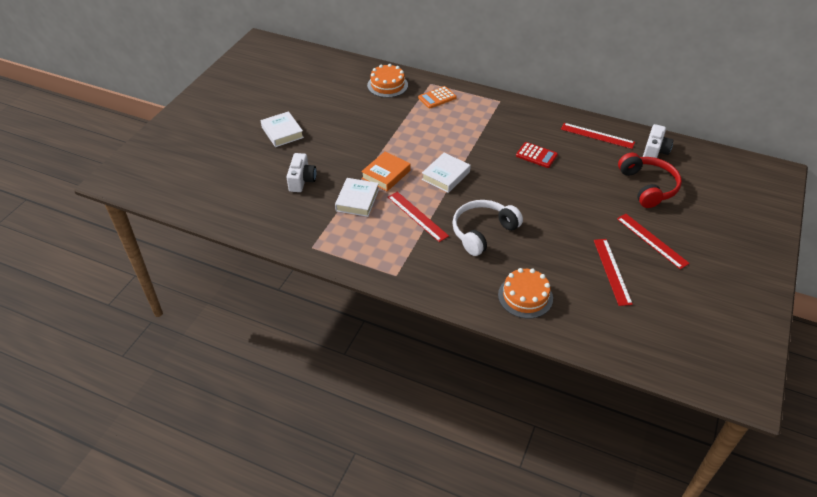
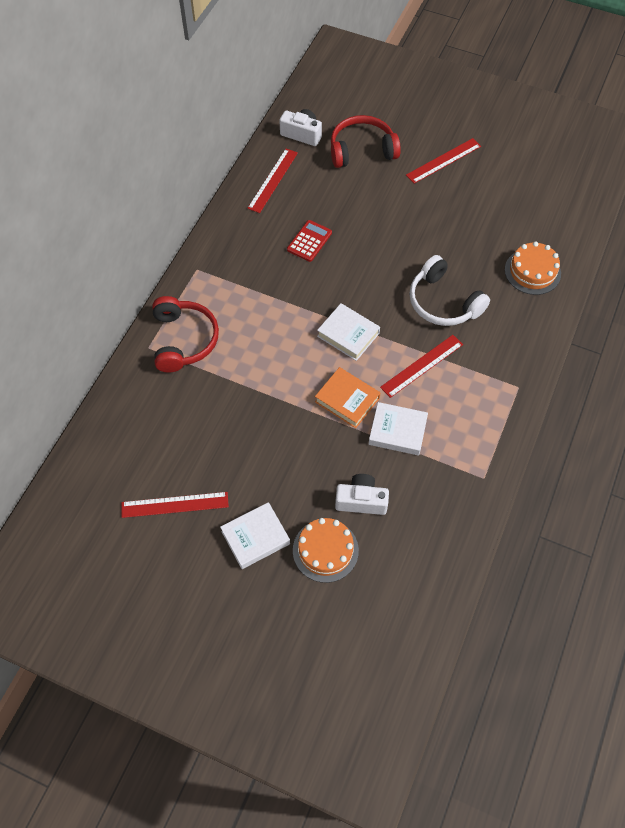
camera: 90 degrees left, 15 degrees up
orange cake [367,64,408,98] -> orange cake moved to [293,518,359,583]
orange calculator [418,86,457,108] -> red headphones [152,296,219,372]
red ruler [594,239,633,306] -> red ruler moved to [121,492,229,518]

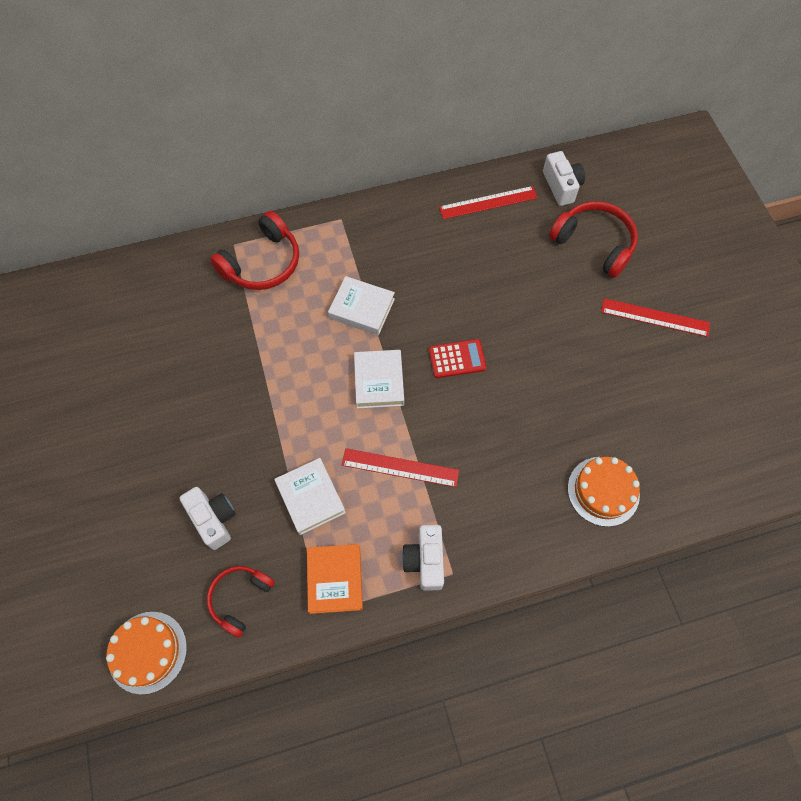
camera: 50 degrees right, 5 degrees up
red ruler [121,492,229,518] -> none
white book [220,502,290,569] -> white book moved to [328,276,395,335]
red calculator [287,220,332,262] -> red calculator moved to [429,339,487,378]
orange cake [293,518,359,583] -> orange cake moved to [106,612,187,694]
orange book [315,367,380,428] -> orange book moved to [307,544,363,614]
white headphones [410,255,490,326] -> none
none -> red headphones [207,566,275,638]
none -> white camera [402,525,444,591]

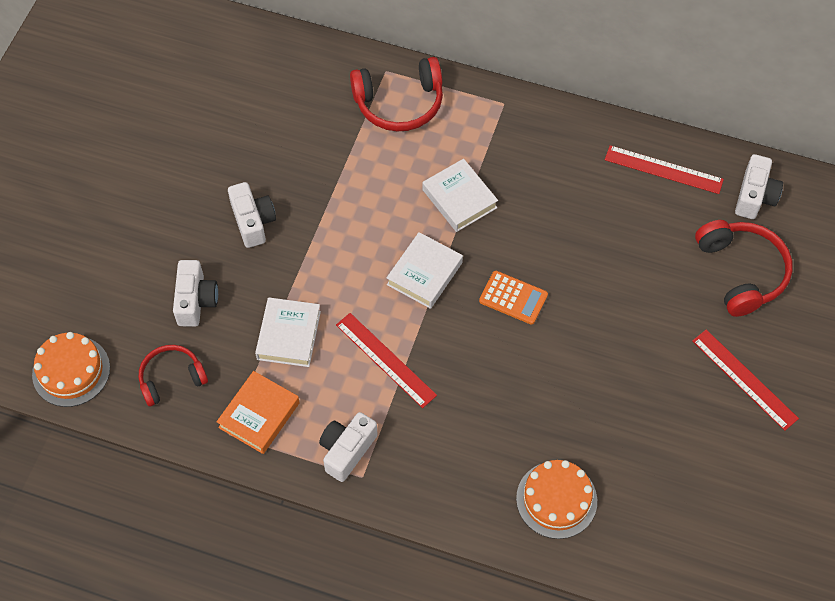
camera: 35 degrees right, 5 degrees down
red calculator [429,339,487,378] -> orange calculator [479,271,548,325]
none -> white camera [228,182,276,248]

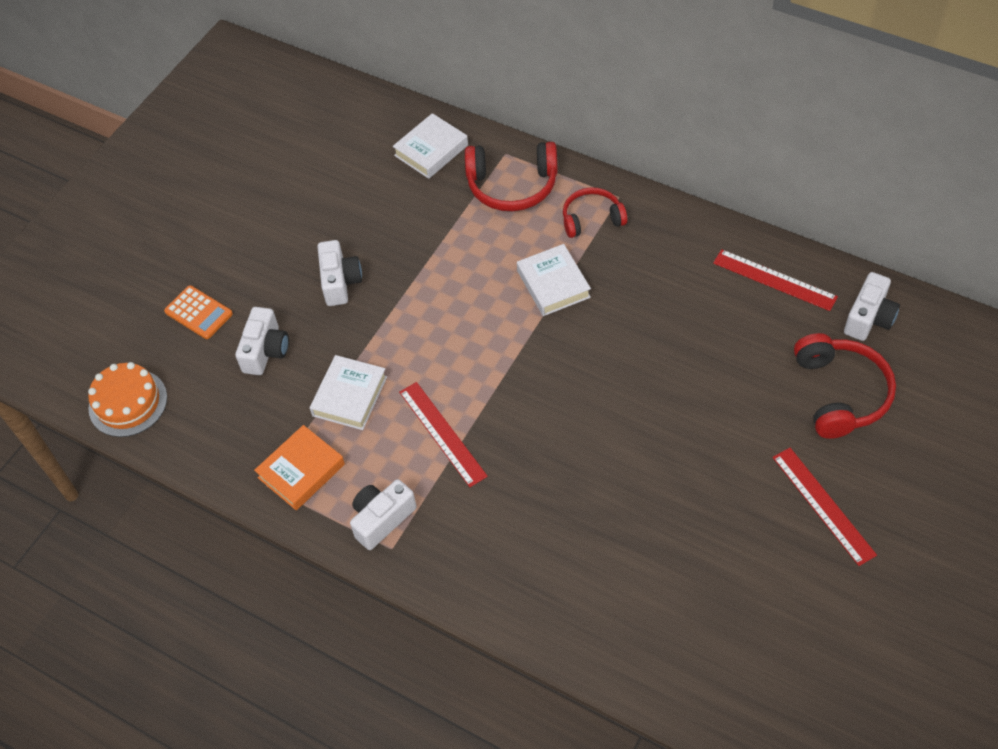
camera: 15 degrees right, 5 degrees down
red headphones [139,345,208,406] -> red headphones moved to [563,187,627,238]
white book [386,232,463,309] -> white book moved to [393,113,468,179]
orange calculator [479,271,548,325] -> orange calculator moved to [164,285,233,339]
orange cake [516,460,597,539] -> none

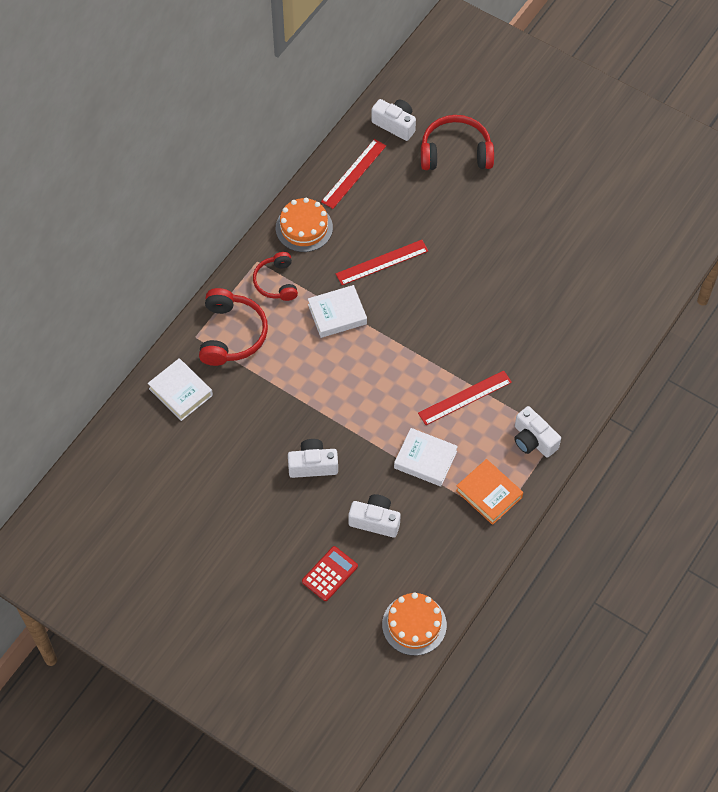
camera: 90 degrees left, 5 degrees up
orange calculator [164,285,233,339] -> red calculator [302,546,358,601]
red ruler [772,448,877,566] -> red ruler moved to [336,240,428,285]
none -> orange cake [276,198,333,252]

